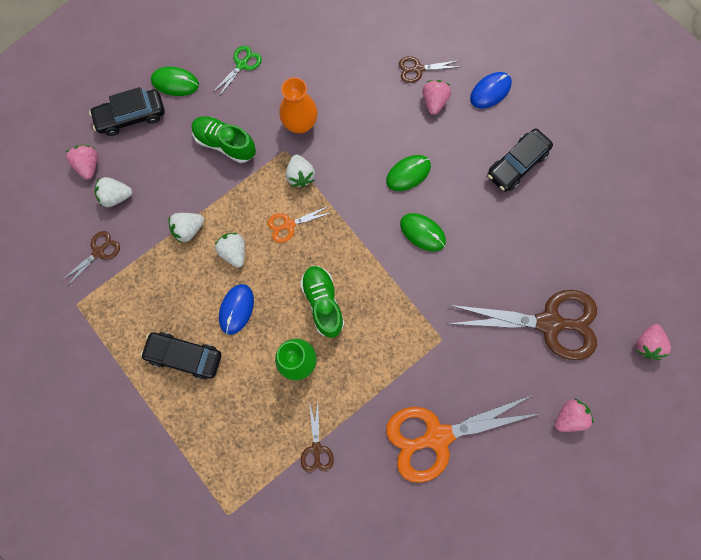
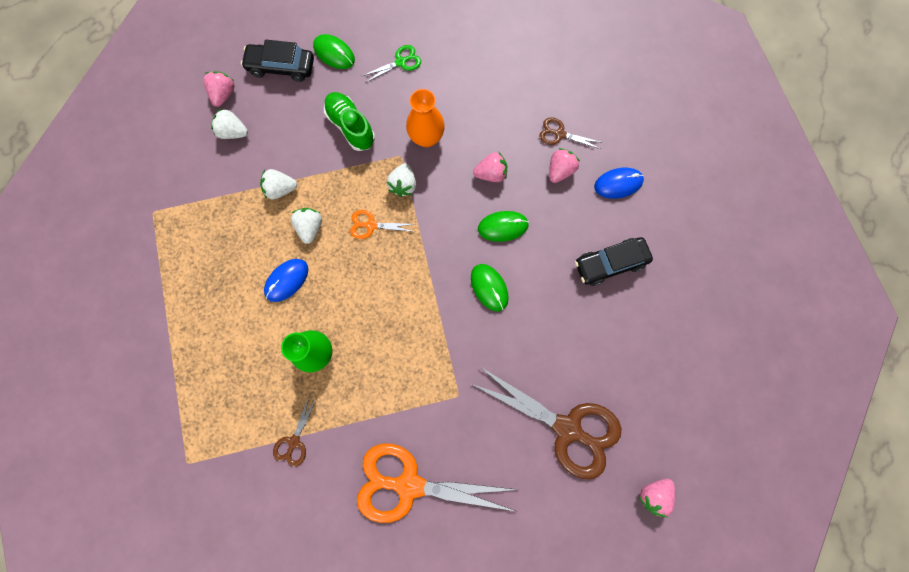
camera: 25 degrees right, 0 degrees up
brown scissors [61,231,120,286] -> none
black car [140,332,221,380] -> none
green shoe [300,266,344,338] -> none
pink strawberry [555,398,594,432] -> pink strawberry moved to [473,152,507,182]

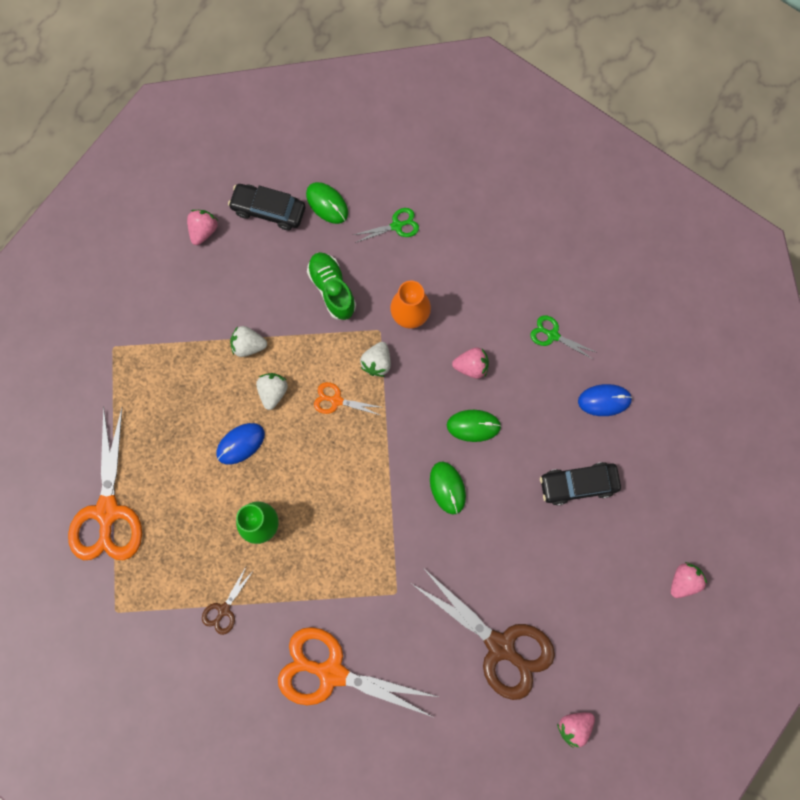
camera: 10 degrees right, 0 degrees up
white strawberry [211,108,248,139] -> none
brown scissors [539,117,603,149] -> green scissors [530,315,595,360]
pink strawberry [549,148,580,183] -> pink strawberry moved to [671,562,707,598]
none -> orange scissors [68,407,142,560]

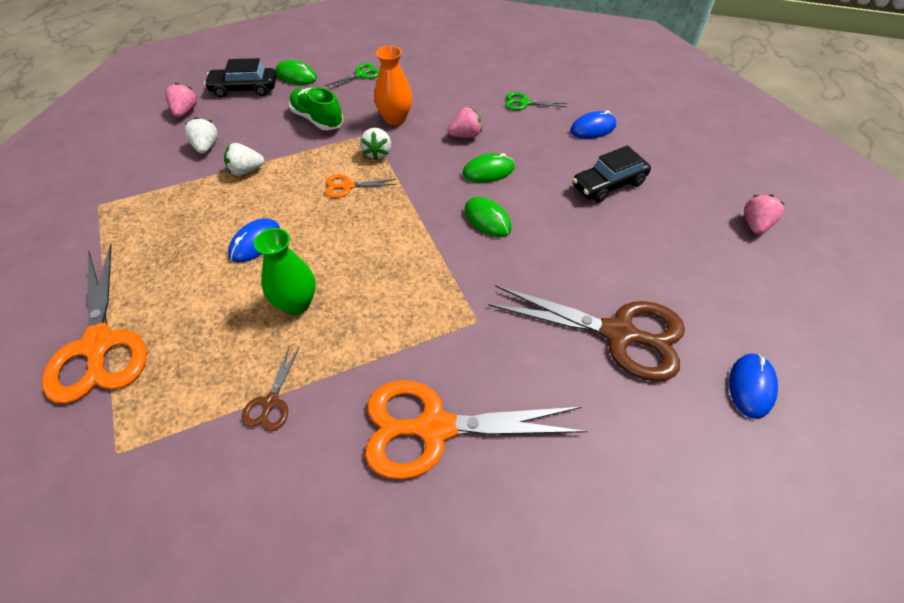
camera: 20 degrees left, 25 degrees down
white strawberry [256,373,288,410] -> white strawberry moved to [184,117,218,154]
pink strawberry [557,712,595,748] -> blue mouse [729,353,778,419]

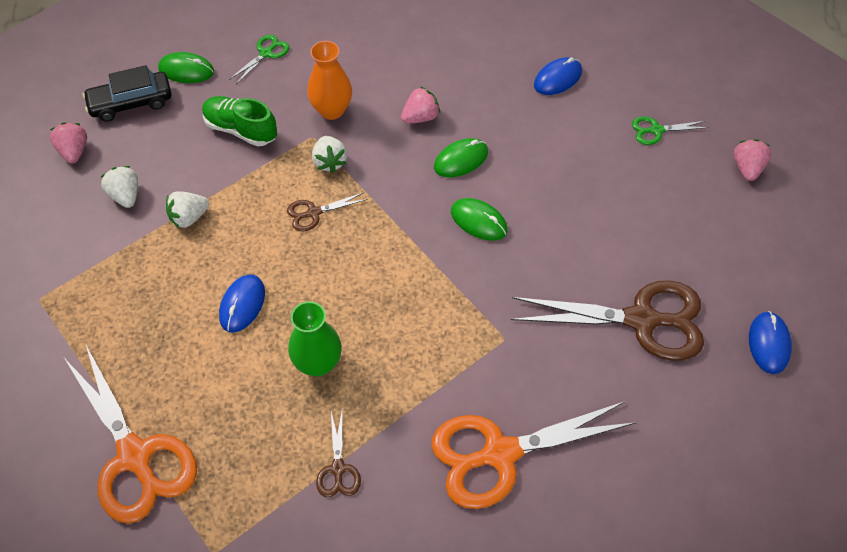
camera: 15 degrees left, 5 degrees up
orange scissors [325,174,396,198] -> brown scissors [287,192,367,231]
green scissors [505,92,567,110] -> green scissors moved to [632,116,709,145]
black car [572,145,651,203] -> none

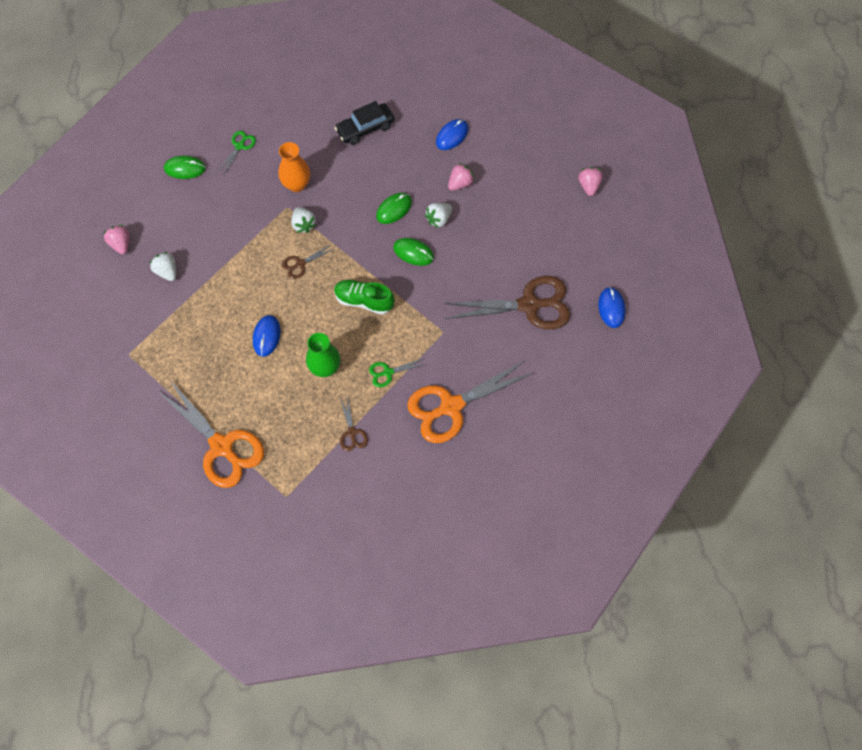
camera: 10 degrees left, 10 degrees up
black car [83,65,172,122] -> black car moved to [335,101,394,145]
white strawberry [166,191,209,228] -> white strawberry moved to [425,203,452,228]
green shoe [202,96,277,146] -> green shoe moved to [334,280,395,315]
pink strawberry [401,86,440,123] -> pink strawberry moved to [448,163,475,191]
green scissors [632,116,709,145] -> green scissors moved to [369,358,427,387]

